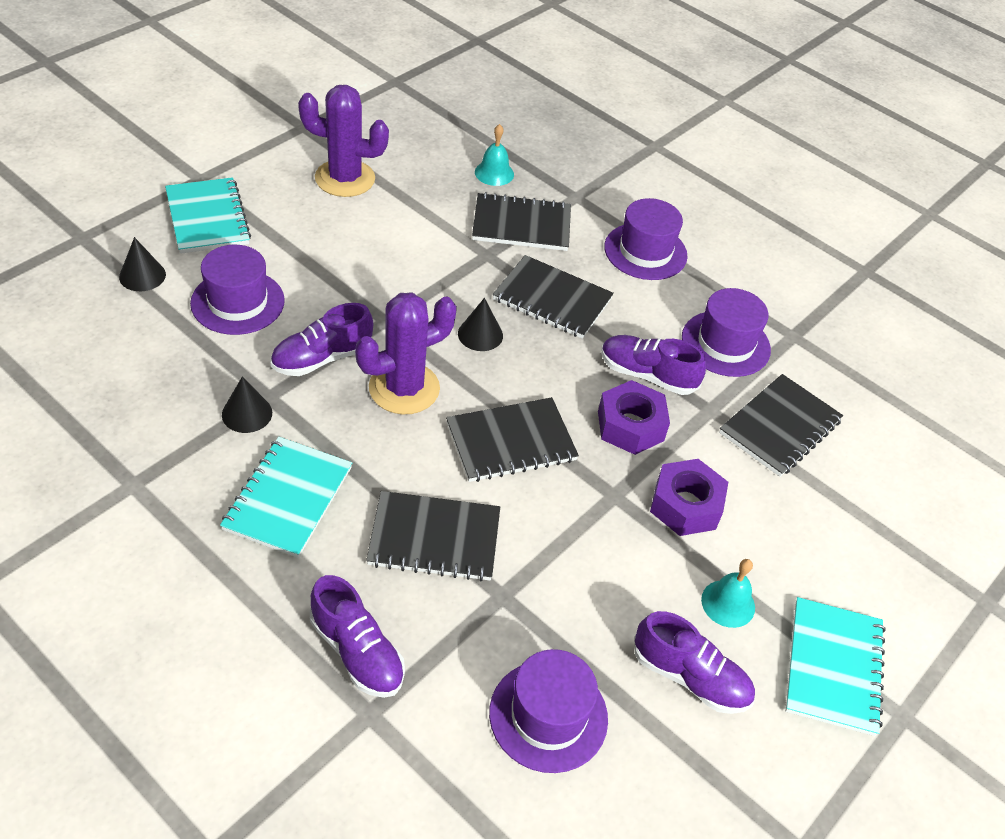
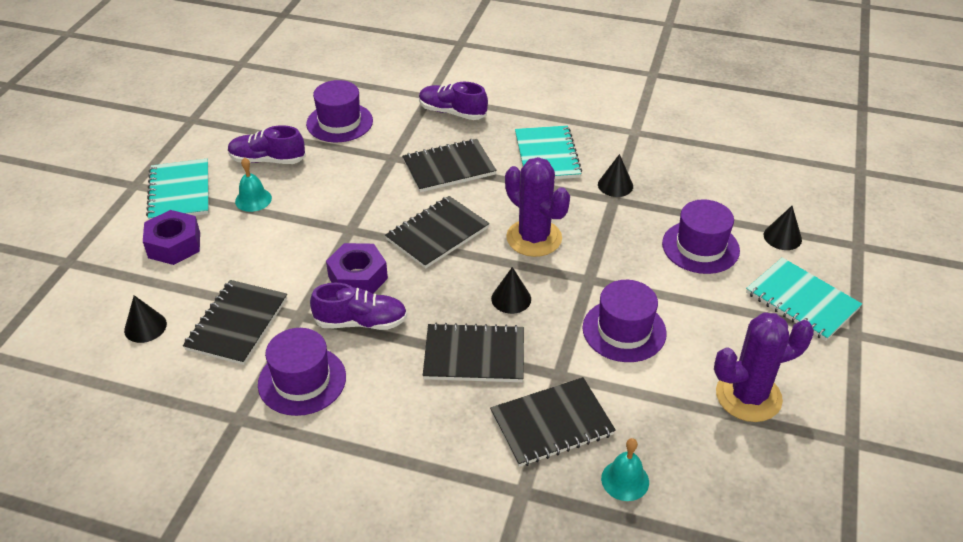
camera: 160 degrees right, 5 degrees down
purple shoe [271,303,373,376] -> none
purple cactus [355,293,457,415] -> purple cactus turned 75 degrees counterclockwise [505,157,570,257]
purple hat [604,198,688,280] -> purple hat moved to [582,280,667,362]
purple nut [650,459,728,536] -> purple nut moved to [143,210,200,265]
none -> black cone [124,295,167,343]

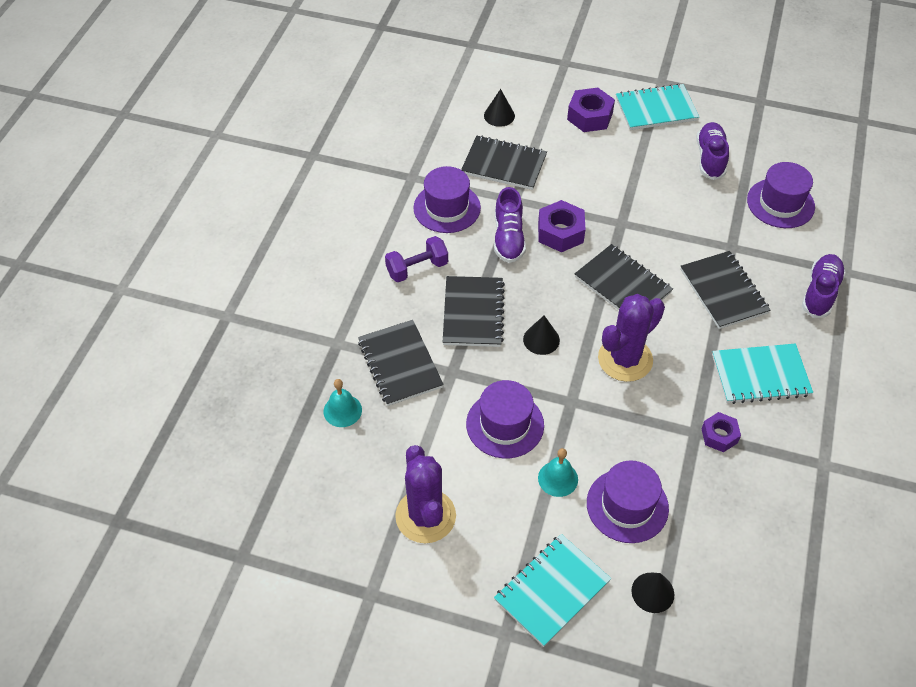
camera: 90 degrees right, 10 degrees up
turquoise bell [235,157,272,212] -> turquoise bell moved to [538,448,578,497]
black cone [598,154,633,197] -> purple nut [701,412,741,452]
none -> purple dumbbell [385,236,448,282]

